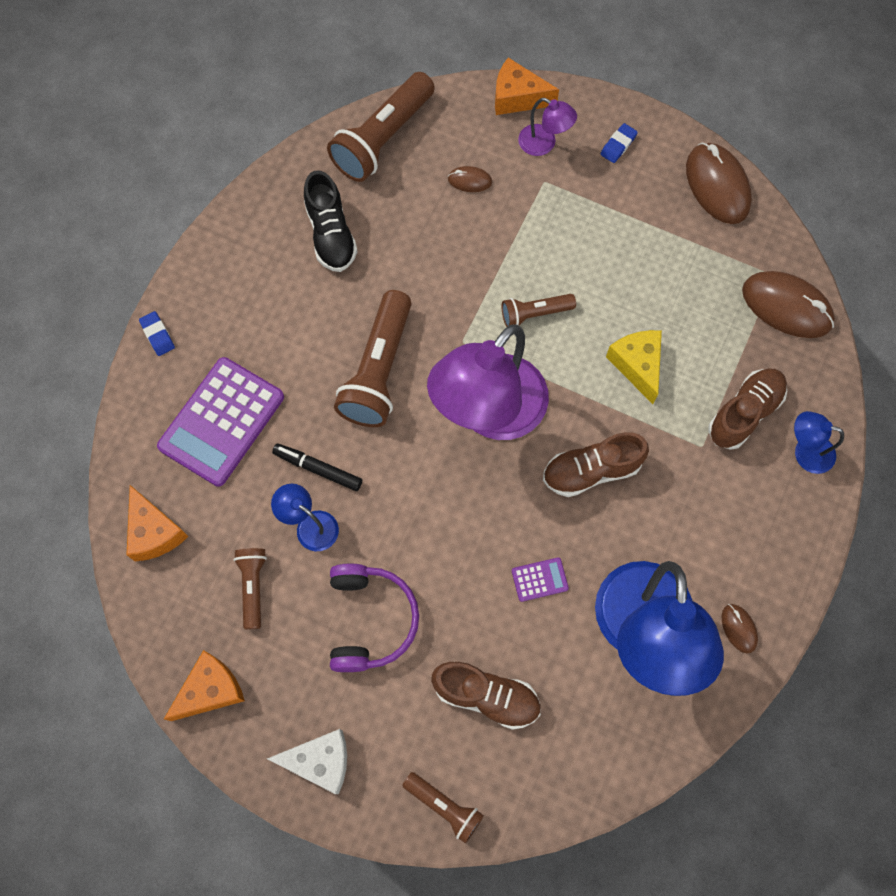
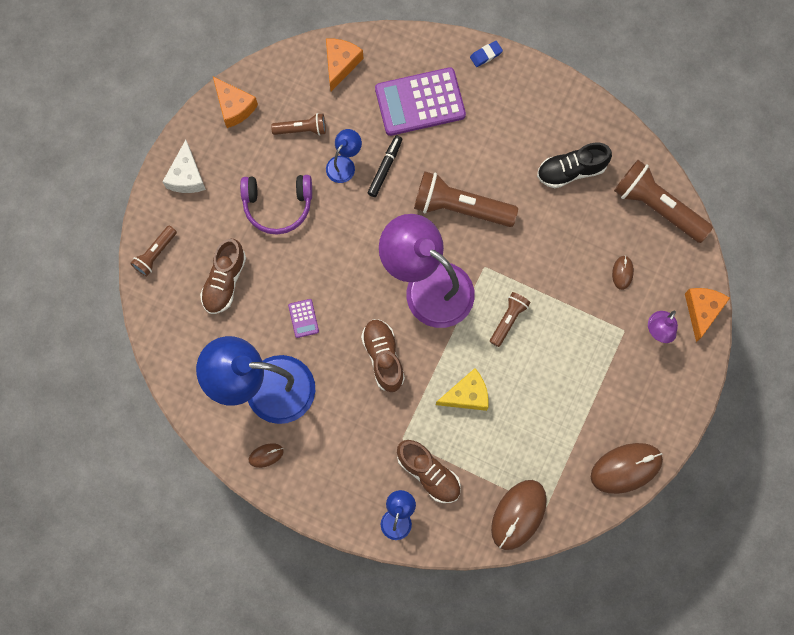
camera: 90 degrees right, 5 degrees up
orange cheese [126,485,189,561] -> orange cheese turned 135 degrees clockwise [326,38,363,91]
purple calculator [157,357,284,487] -> purple calculator turned 45 degrees counterclockwise [375,67,466,136]
brown flashlight [502,294,576,327] -> brown flashlight turned 45 degrees clockwise [490,292,531,347]
blue eraser [600,123,638,163] -> none

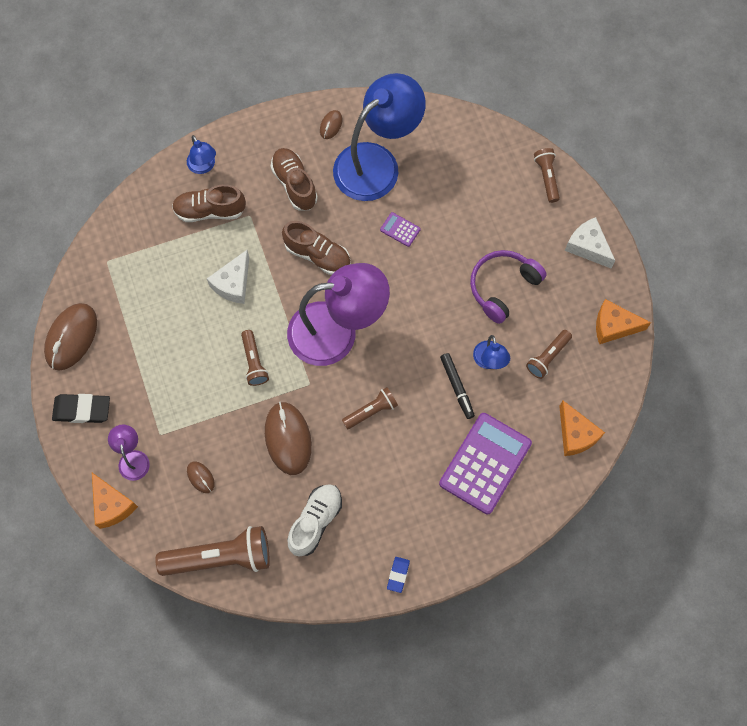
camera: 135 degrees right, 5 degrees down
brown shoe [200,239,246,314] -> brown shoe moved to [270,148,318,211]
brown flashlight [414,171,518,227] -> brown flashlight [342,387,398,429], size x0.54
yellow cheese [436,368,488,411] -> white cheese [207,250,249,304]
blue eraser [470,41,503,67] -> blue eraser moved to [387,557,410,593]
brown mouse [491,480,547,550] -> brown mouse moved to [265,402,312,475]
black shoe [537,143,612,188] -> white shoe [287,484,342,556]
none -> black eraser [52,394,110,423]

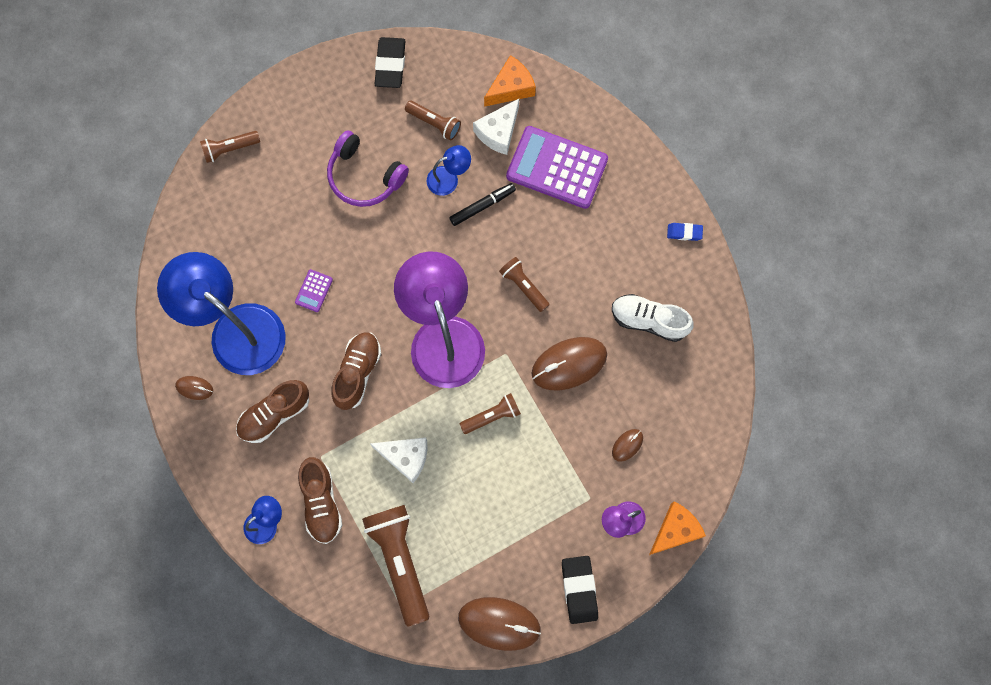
camera: 100 degrees left, 5 degrees up
brown flashlight [155,526,270,576] -> brown flashlight moved to [362,505,429,626]
white cheese [565,217,615,268] -> white cheese moved to [473,99,519,155]
orange cheese [596,299,651,344] -> black eraser [375,37,405,88]

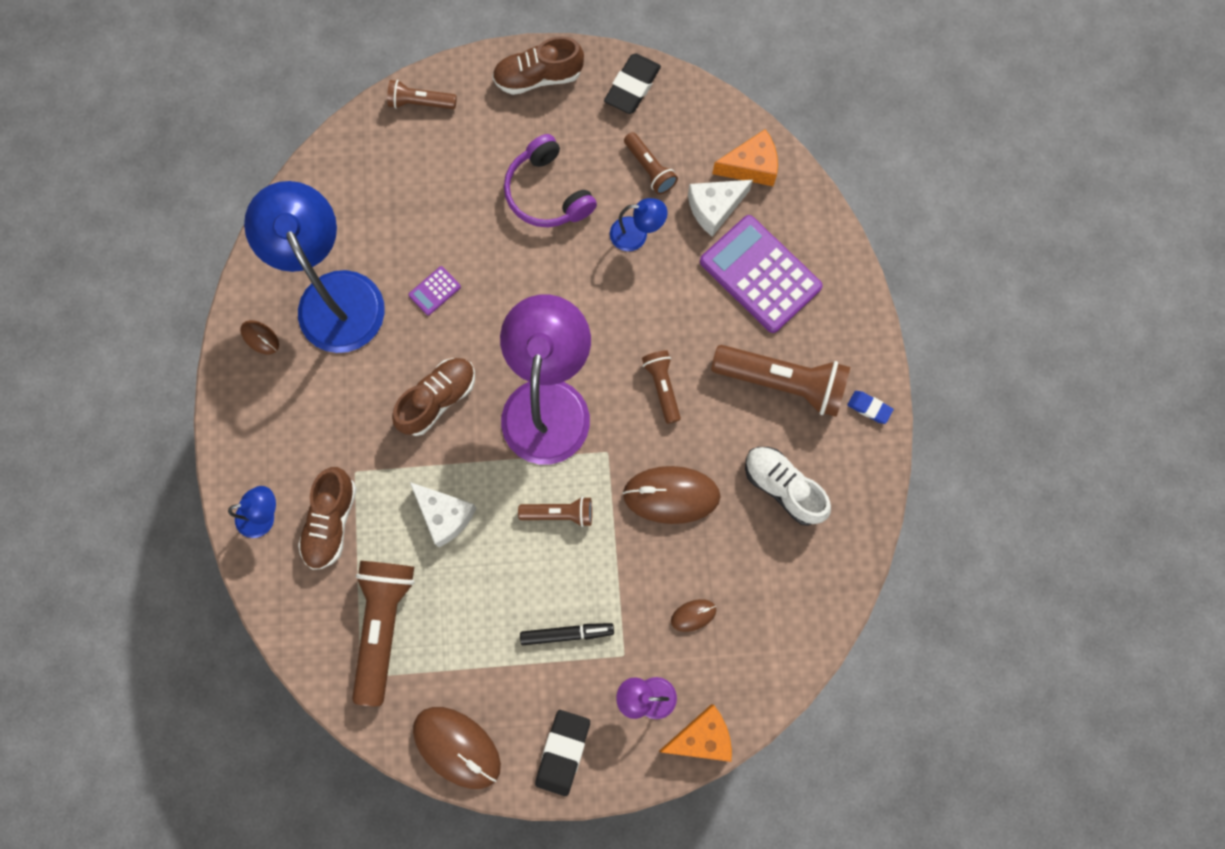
camera: 25 degrees right, 0 degrees up
brown shoe [236,380,309,443] -> brown shoe moved to [492,36,584,95]
black marker [449,183,516,226] -> black marker moved to [520,623,614,645]
none -> brown flashlight [711,345,850,417]

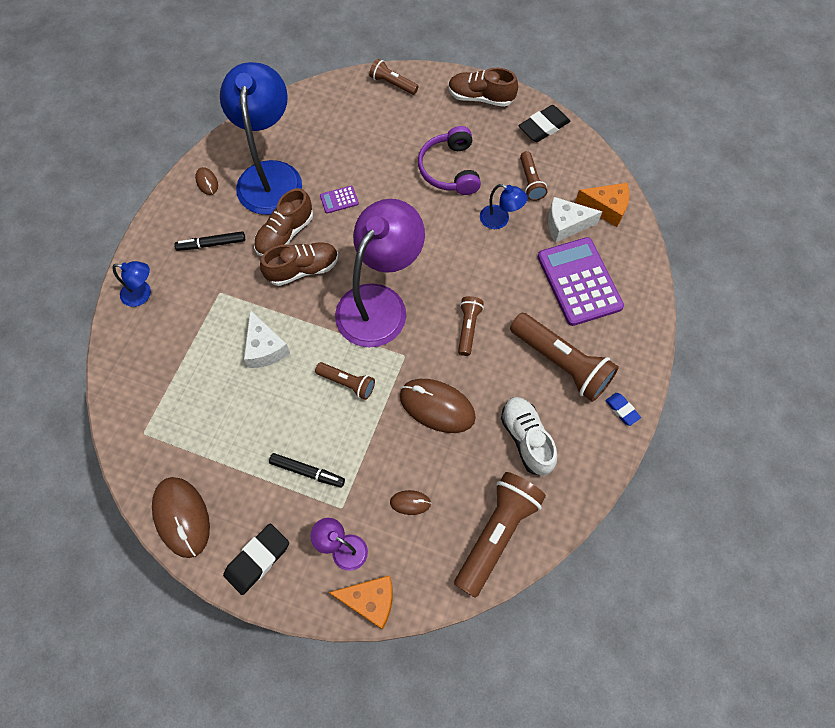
camera: 25 degrees right, 10 degrees down
brown shoe [298,467,357,570] -> brown shoe moved to [254,188,313,256]
brown flashlight [352,561,415,706] -> brown flashlight moved to [454,472,546,597]
none -> black marker [175,231,245,251]

